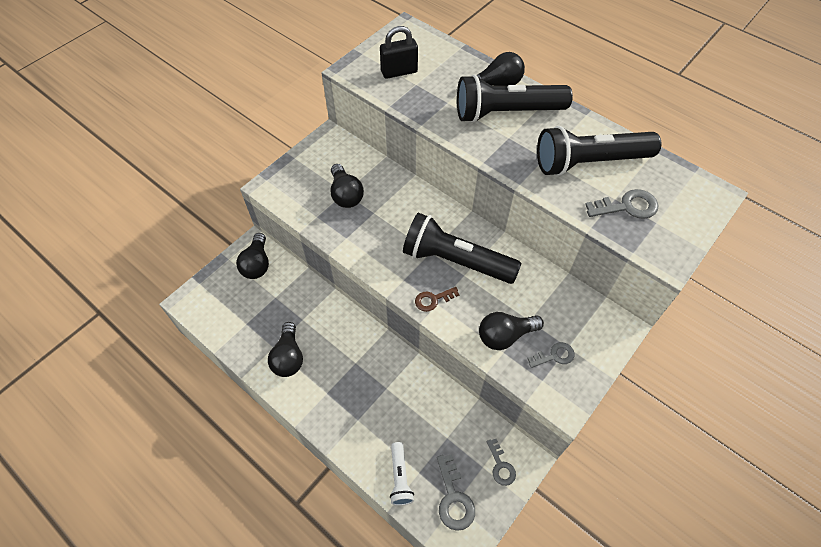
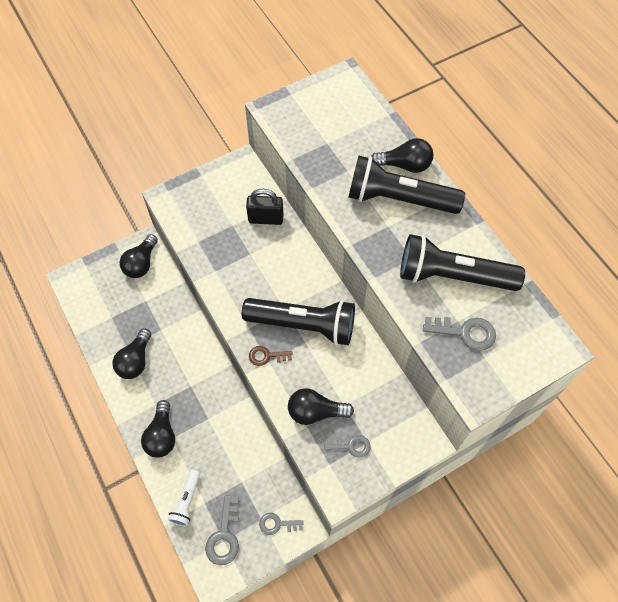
camera: 20 degrees right, 5 degrees up
black light bulb [331,164,364,208] -> black light bulb moved to [141,400,175,458]
black padlock [380,26,418,79] -> black padlock moved to [246,189,284,225]
black flashlight [403,213,521,284] -> black flashlight turned 150 degrees clockwise [242,298,355,345]
grey key [487,439,516,486] -> grey key turned 90 degrees clockwise [259,513,304,535]

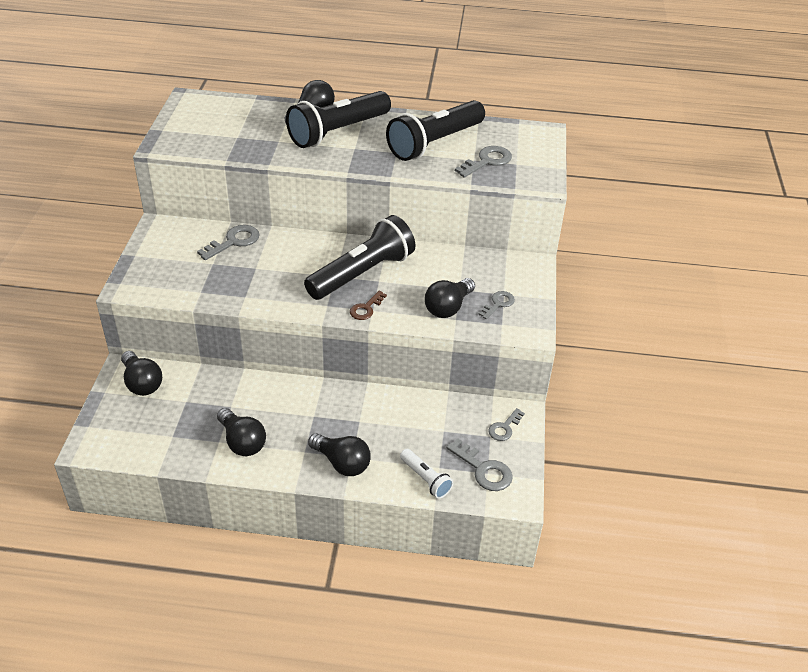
camera: 55 degrees left, 20 degrees down
black padlock [246,189,284,225] -> grey key [197,225,260,260]

